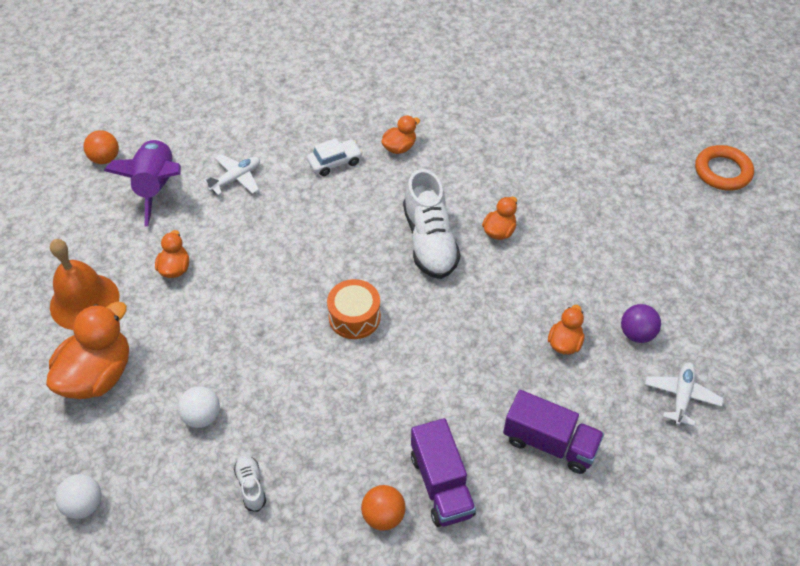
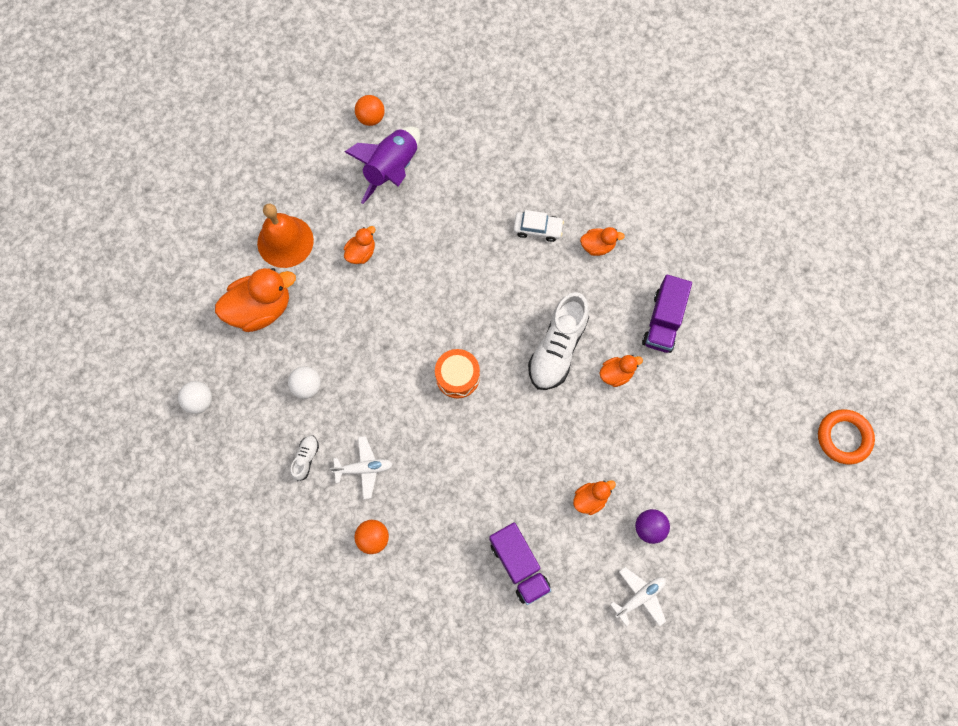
camera: 35 degrees right, 20 degrees up
white plane [203,154,260,196] -> white plane moved to [330,436,393,499]
purple truck [411,418,476,527] -> purple truck moved to [642,275,692,353]

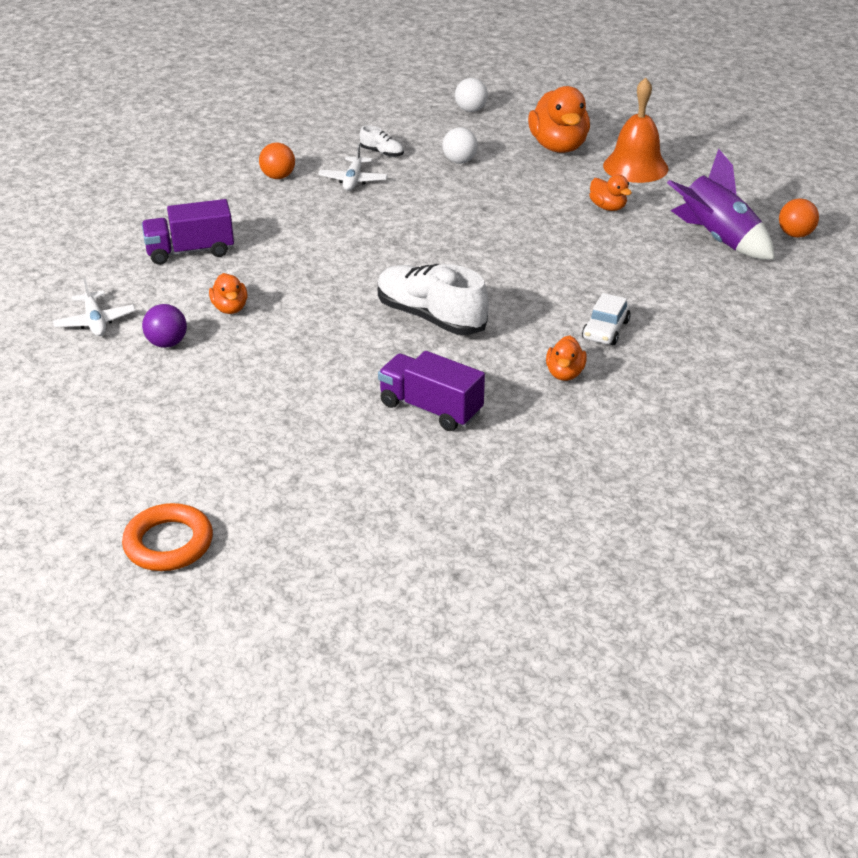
camera: 105 degrees right, 35 degrees down
orange drum [435,349,480,398] -> none
orange duck [599,355,643,387] -> none

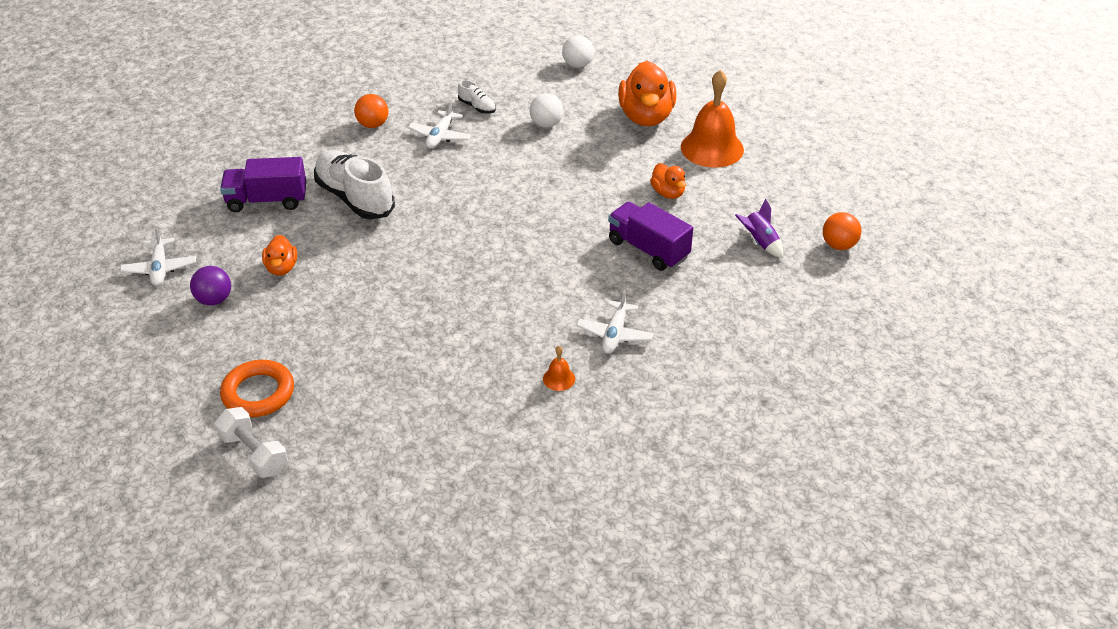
camera: 10 degrees right, 5 degrees up
orange ring [122,503,213,571] -> orange ring moved to [220,360,294,417]
white shoe [378,264,489,335] -> white shoe moved to [314,150,395,220]
purple truck [378,351,485,431] -> purple truck moved to [608,202,693,271]
orange duck [546,335,587,381] -> orange bell [543,346,575,391]
white car [582,293,631,345] -> white plane [576,289,654,354]
purple rocket [667,149,775,260] -> purple rocket [735,199,783,258], size x0.51
none -> white dumbbell [215,407,288,478]

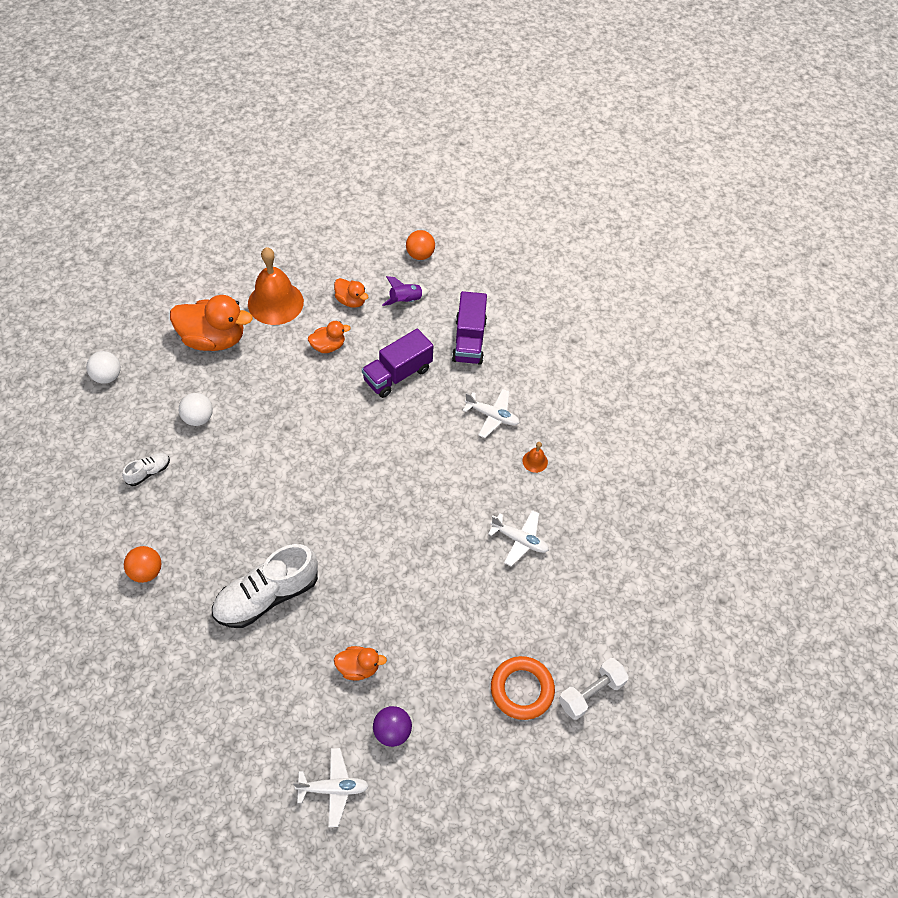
camera: 85 degrees left, 15 degrees up
purple truck [220,157,306,212] -> purple truck moved to [452,291,487,365]
white plane [408,100,471,149] -> white plane moved to [488,510,549,566]
none -> orange duck [334,278,368,308]

